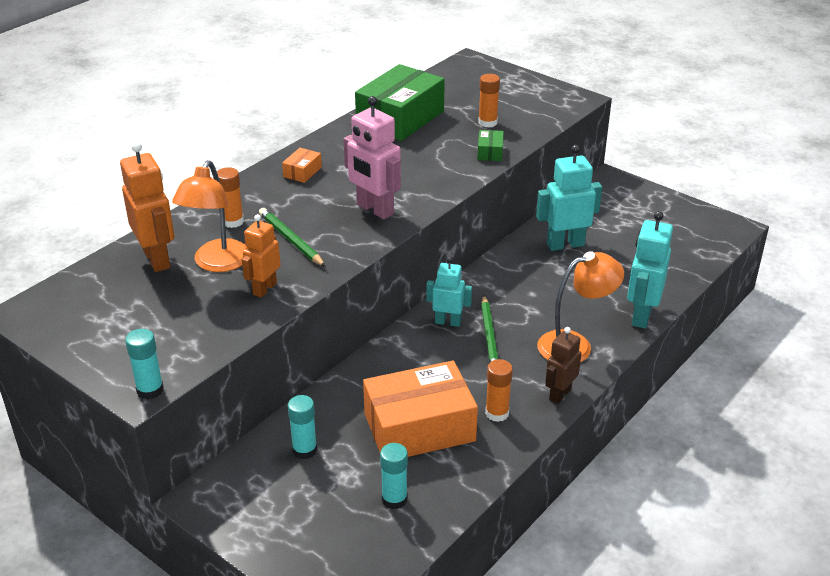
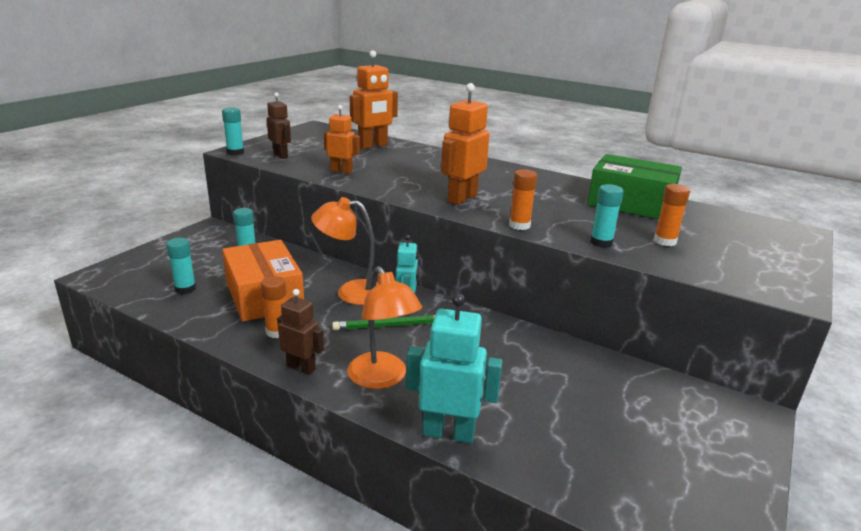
camera: 80 degrees right, 10 degrees down
orange lamp [172,160,247,272] -> orange lamp moved to [311,197,378,305]
orange glue stick [217,167,244,228] -> orange glue stick moved to [509,169,537,230]
green pencil [259,208,326,267] -> none
orange box [282,148,322,183] -> none
pink robot [343,96,401,219] -> orange robot [441,83,490,205]
green box [477,130,504,161] -> turquoise glue stick [590,184,624,248]
turquoise robot [536,145,602,251] -> none
none -> brown robot [267,92,291,159]

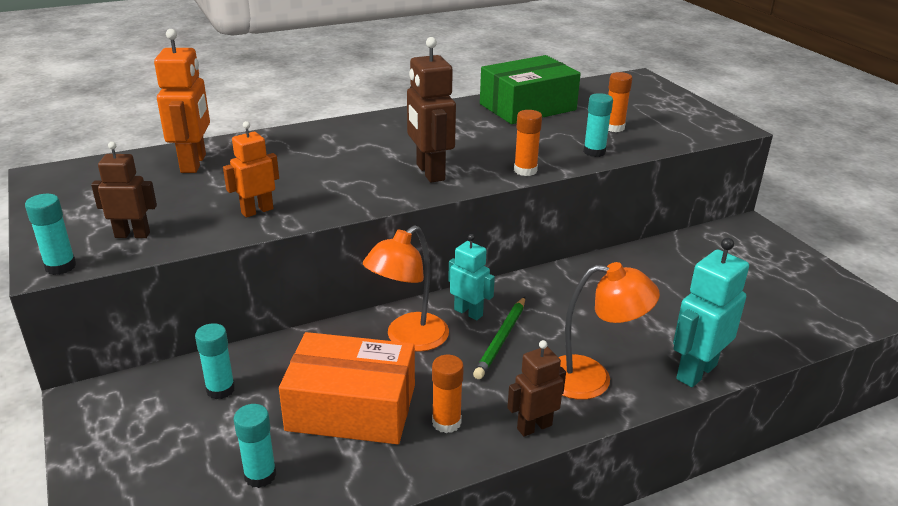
camera: 55 degrees left, 5 degrees up
orange robot [441,83,490,205] -> brown robot [407,37,456,183]

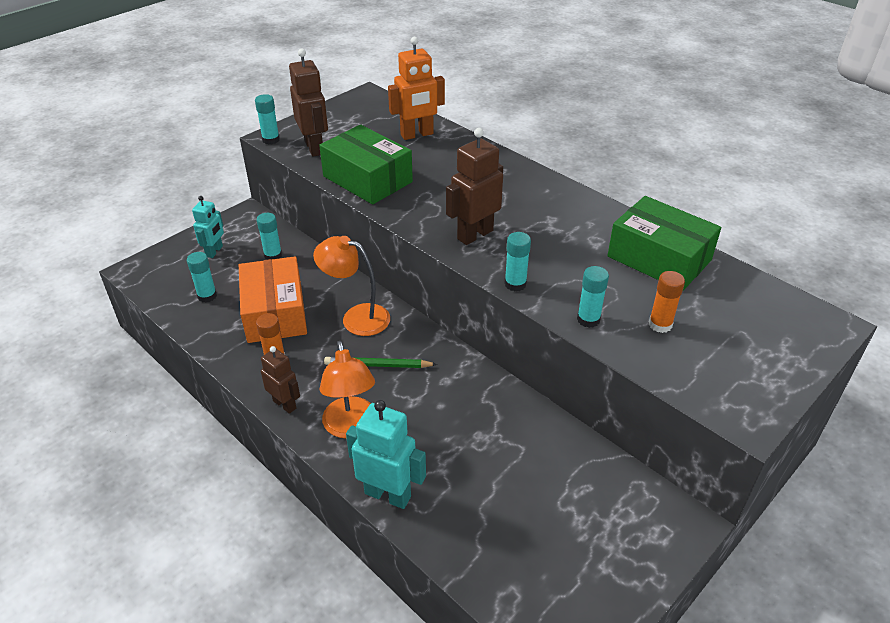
camera: 70 degrees right, 10 degrees up
brown robot [91,142,157,238] -> brown robot [289,49,328,157], size x1.56
orange robot [223,121,279,218] -> green box [319,125,413,205]
turquoise robot [448,234,495,320] -> turquoise robot moved to [192,196,224,258]
orange glue stick [514,110,542,176] -> turquoise glue stick [504,232,531,291]

